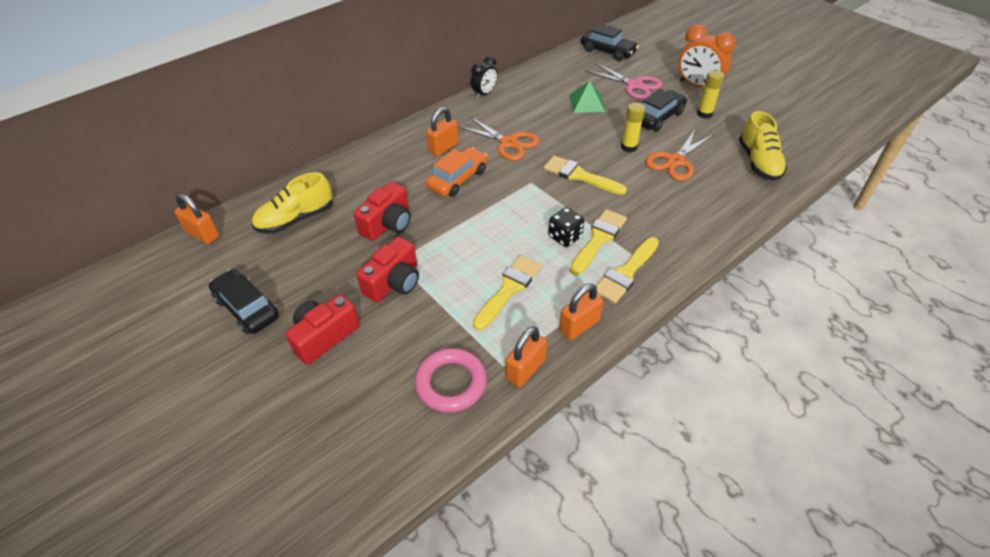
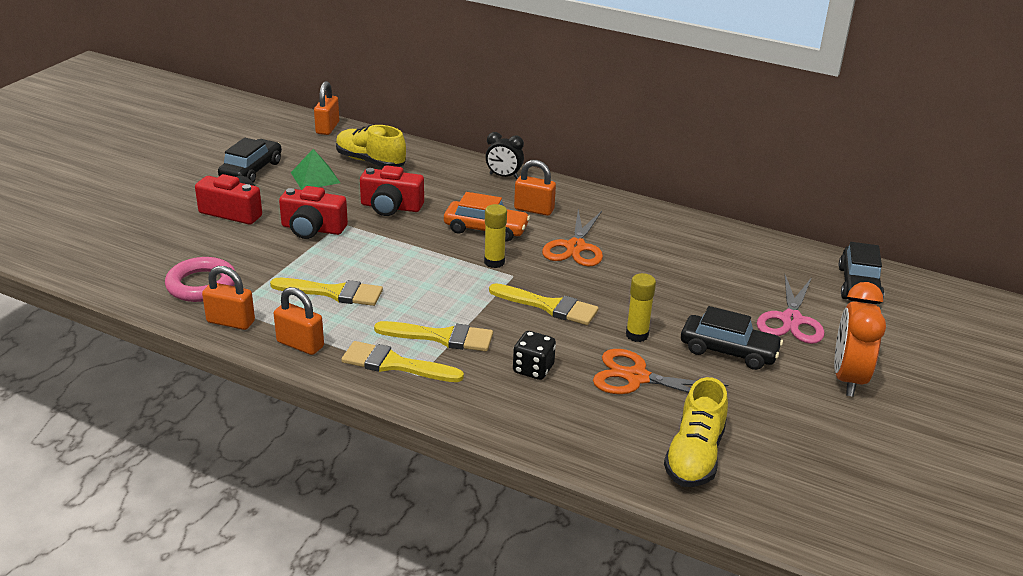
camera: 65 degrees right, 15 degrees down
black clock [471,56,498,99] -> black clock moved to [486,132,524,179]
yellow brush [544,155,627,195] -> yellow brush turned 105 degrees clockwise [489,283,599,325]
black dice [548,207,584,247] -> black dice moved to [513,331,556,380]
green pyramid [569,80,605,113] -> green pyramid moved to [291,149,340,190]
yellow glue stick [697,70,724,119] -> yellow glue stick moved to [484,204,507,268]
yellow shoe [739,111,787,181] -> yellow shoe turned 45 degrees counterclockwise [664,377,728,487]

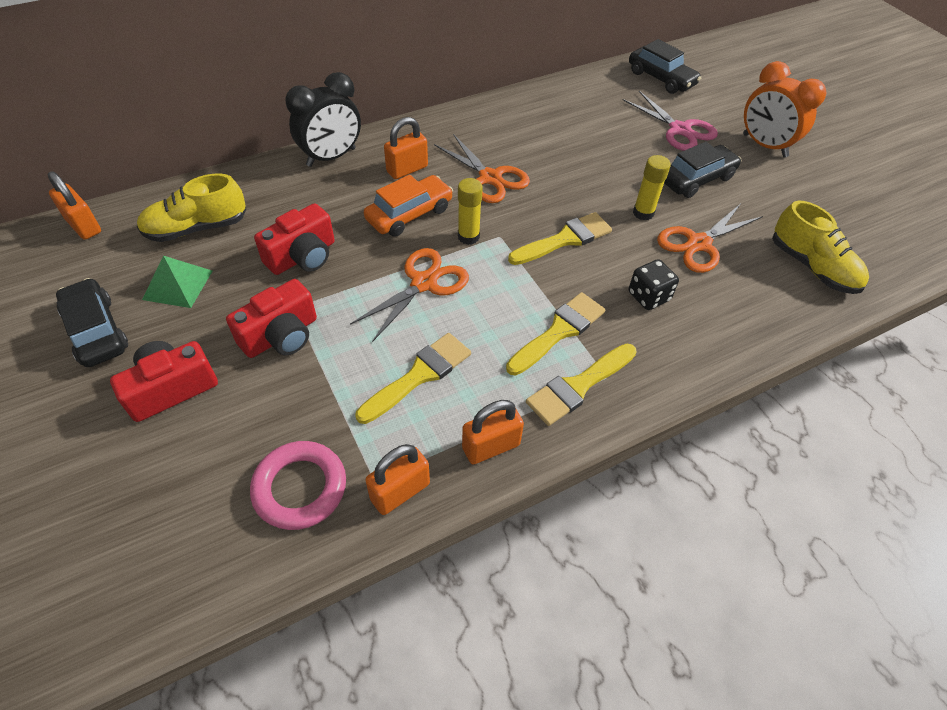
camera: 55 degrees left, 20 degrees up
black clock [486,132,524,179] -> black clock [286,72,361,167], size x1.63
none -> orange scissors [350,248,469,342]

